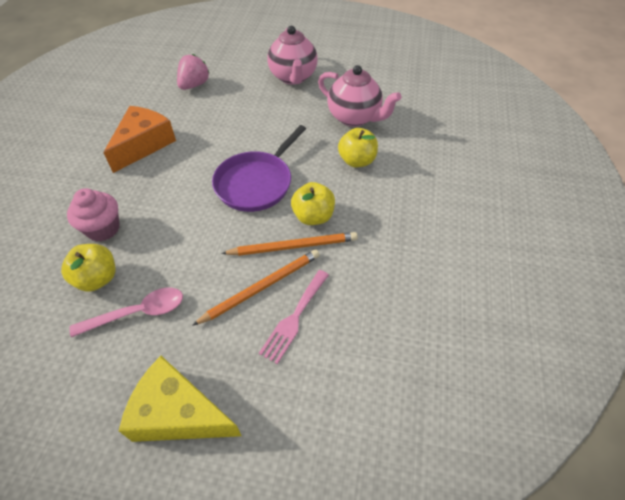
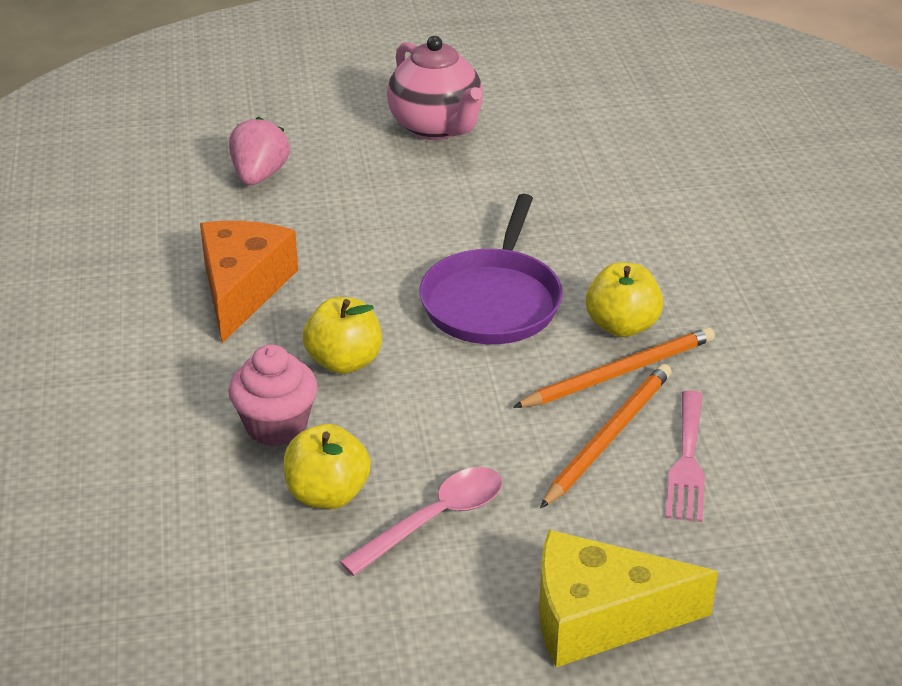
camera: 20 degrees left, 15 degrees down
pink teapot [318,65,401,127] -> none
yellow apple [338,128,378,167] -> yellow apple moved to [303,297,382,374]

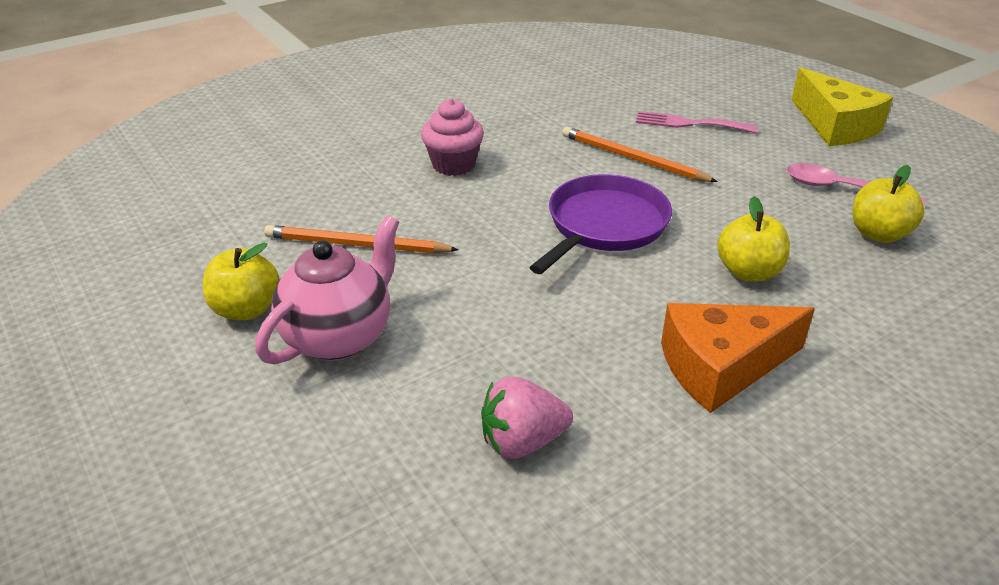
camera: 115 degrees left, 0 degrees up
pink cupcake [229,344,318,447] -> pink cupcake moved to [421,99,484,176]
purple pan [420,194,563,344] -> purple pan turned 45 degrees counterclockwise [529,174,672,274]
orange pencil [540,364,672,508] -> orange pencil moved to [264,225,459,254]
yellow apple [586,262,663,337] -> yellow apple moved to [203,243,280,320]
pink fork [666,390,705,522] -> pink fork turned 150 degrees counterclockwise [636,111,757,133]

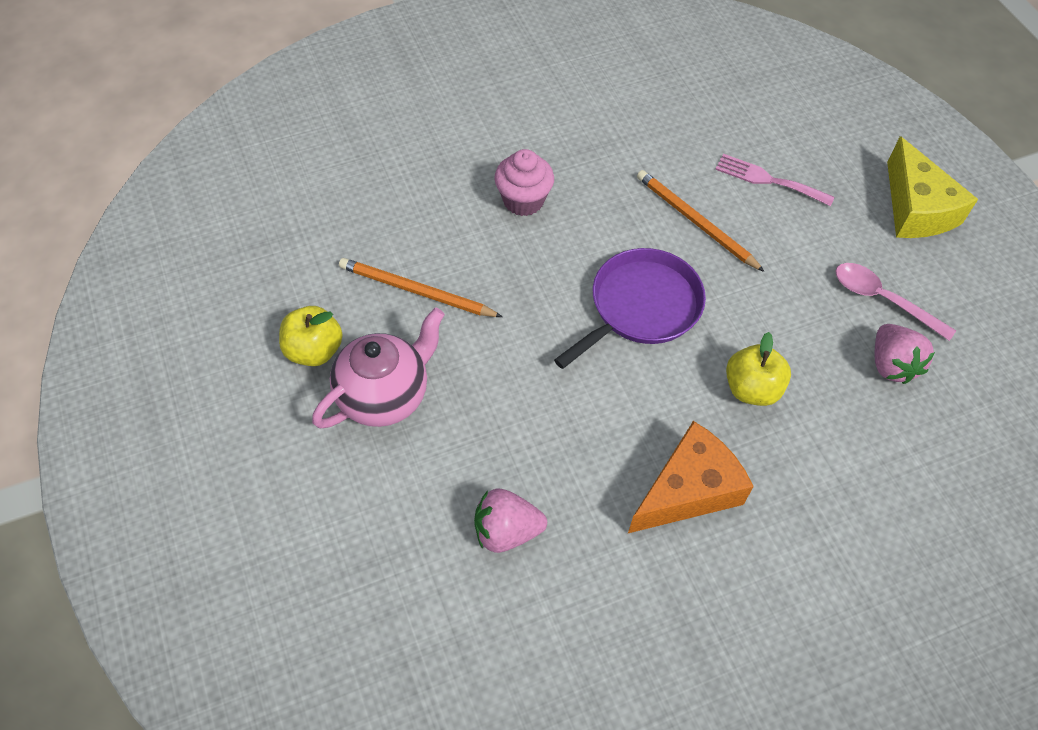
camera: 10 degrees right, 20 degrees up
orange cheese [661,303,815,413] -> orange cheese turned 150 degrees clockwise [628,421,754,533]
yellow apple [852,165,924,243] -> pink strawberry [875,324,935,384]

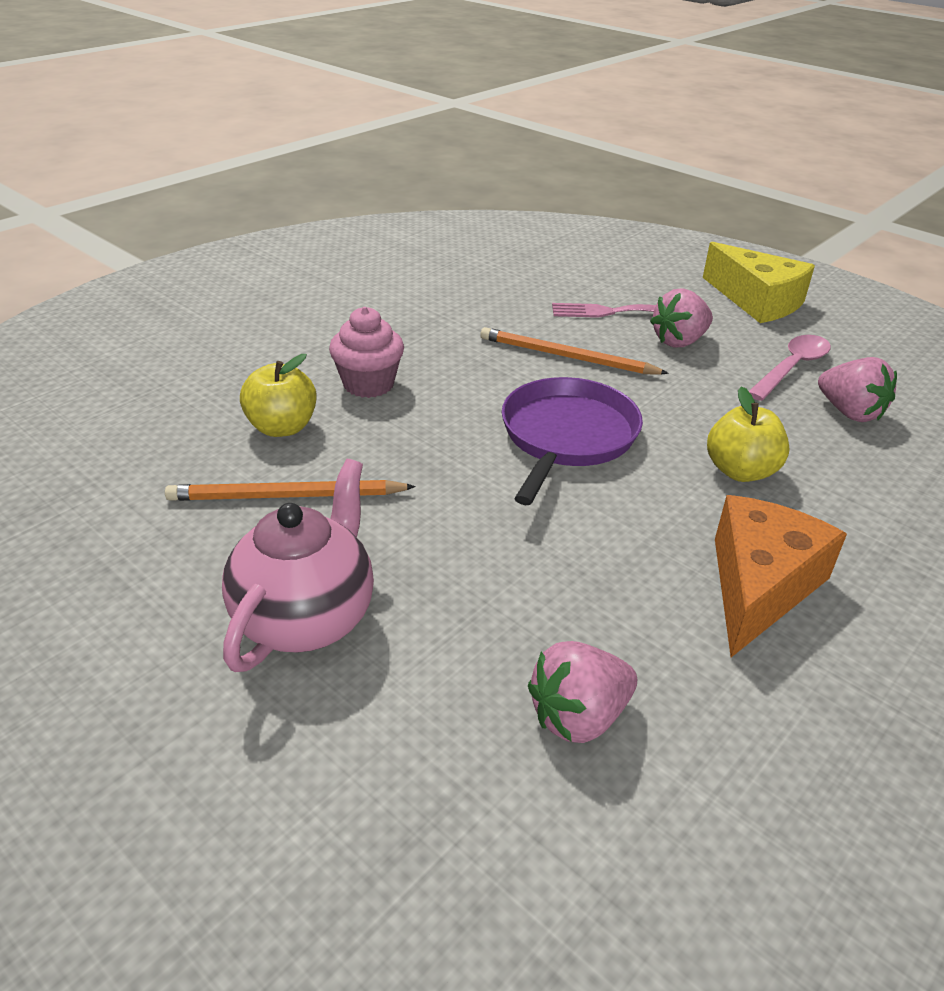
camera: 25 degrees left, 20 degrees down
yellow apple [279,306,343,366] -> yellow apple moved to [240,354,317,437]
pink spoon [836,263,956,341] -> pink spoon turned 120 degrees clockwise [749,335,831,401]
none -> pink strawberry [650,289,713,348]

